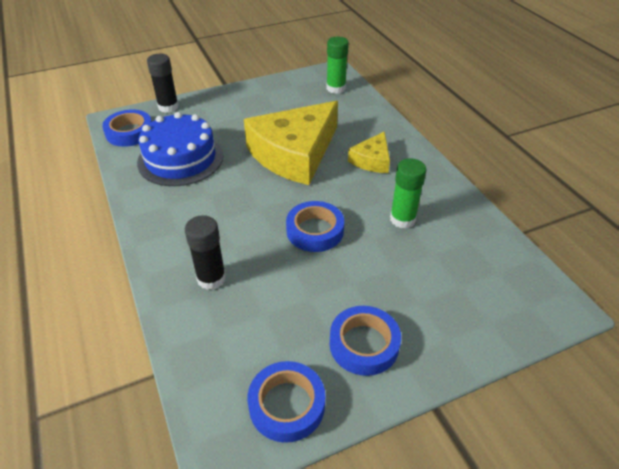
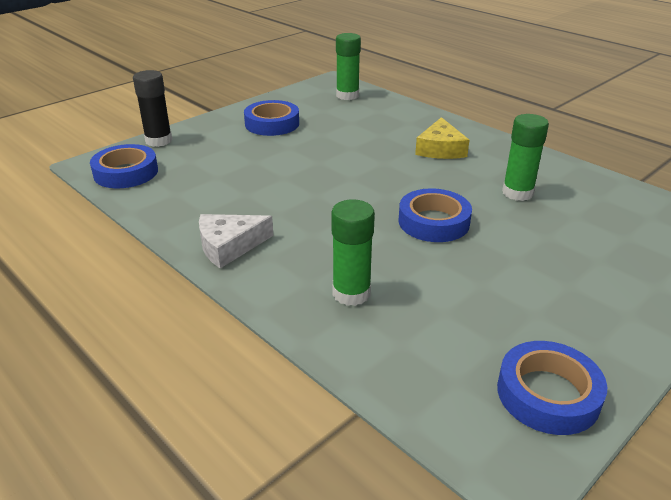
camera: 20 degrees left, 10 degrees down
blue cake [137,112,223,186] -> none
black glue stick [185,215,226,290] -> green glue stick [331,199,375,306]
yellow cheese [244,101,338,185] -> none
blue tape [330,306,401,376] -> blue tape moved to [244,100,299,136]
none -> white cheese [199,214,274,268]

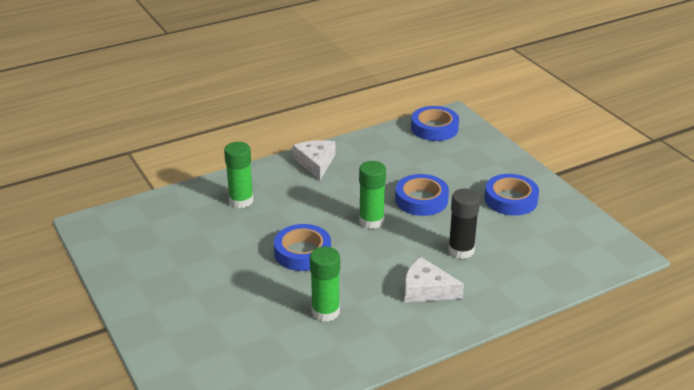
camera: 105 degrees right, 0 degrees up
black glue stick [133,70,172,147] -> black glue stick moved to [448,188,480,259]
green glue stick [336,33,361,100] -> green glue stick moved to [359,161,386,229]
yellow cheese [415,117,469,159] -> white cheese [404,257,464,302]
blue tape [497,341,607,435] -> blue tape moved to [395,174,449,216]

